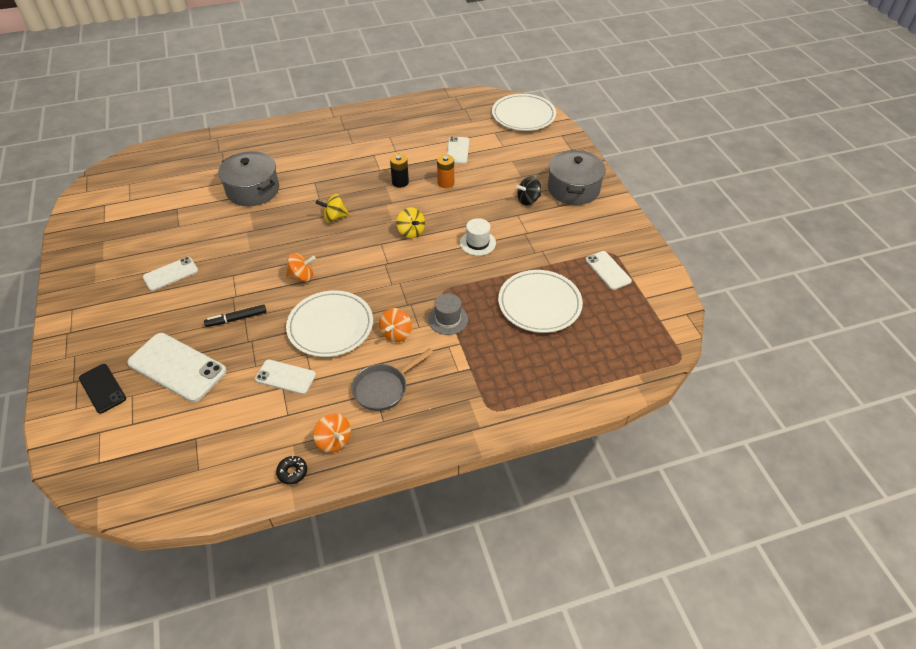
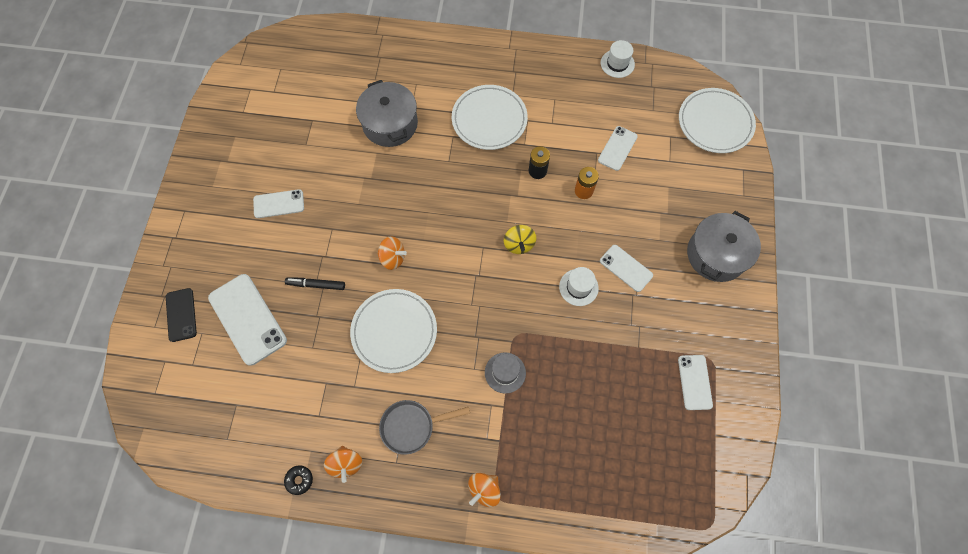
camera: 25 degrees right, 20 degrees up
white phone [255,360,316,394] -> white phone moved to [600,245,653,292]
yellow spinning top [316,194,349,222] -> none
orange spinning top [379,308,412,342] -> orange spinning top moved to [468,473,501,507]
white plate [498,270,583,333] -> white plate moved to [452,85,528,150]
black spinning top [516,176,541,205] -> none
none -> white hat [601,40,635,78]

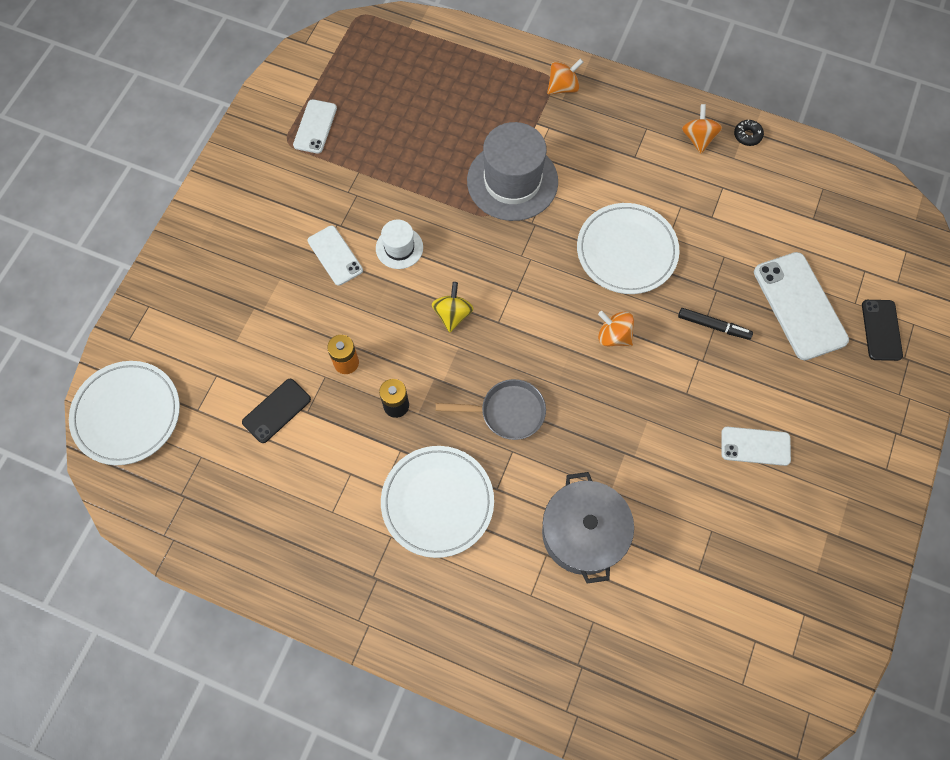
camera: 165 degrees left, 0 degrees up
grey pan [379,400,470,455] -> grey pan moved to [436,379,546,440]
grey hat [485,352,526,394] -> grey hat [467,122,558,221], size x1.97
white phone [598,126,638,171] -> black phone [242,379,311,443]
white hat [601,40,635,78] -> none
grey pot [687,211,761,282] -> none

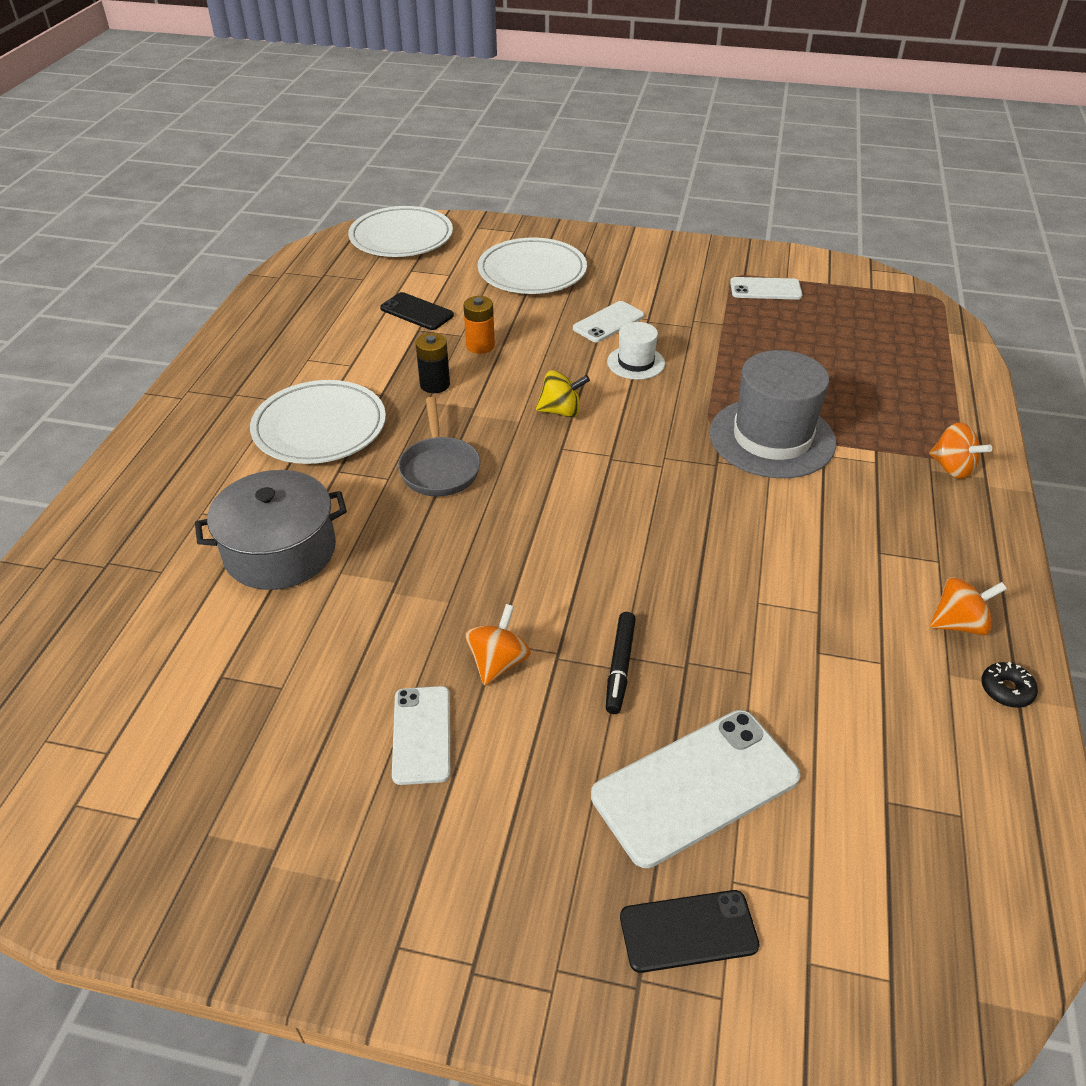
camera: 80 degrees right, 25 degrees down
white plate [577,203,680,294] -> white plate moved to [478,238,587,294]
orange spinning top [598,311,634,346] -> orange spinning top moved to [465,604,531,686]

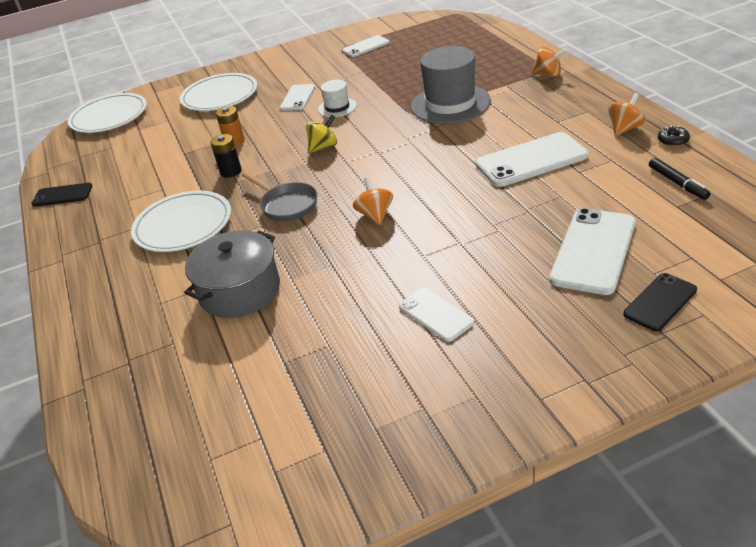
camera: 30 degrees left, 5 degrees down
black phone [380,292,454,330] -> black phone moved to [31,183,93,207]
orange spinning top [465,604,531,686] -> orange spinning top moved to [353,177,393,225]
black marker [606,612,636,714] -> black marker moved to [649,158,710,200]
none -> white phone [475,132,588,187]

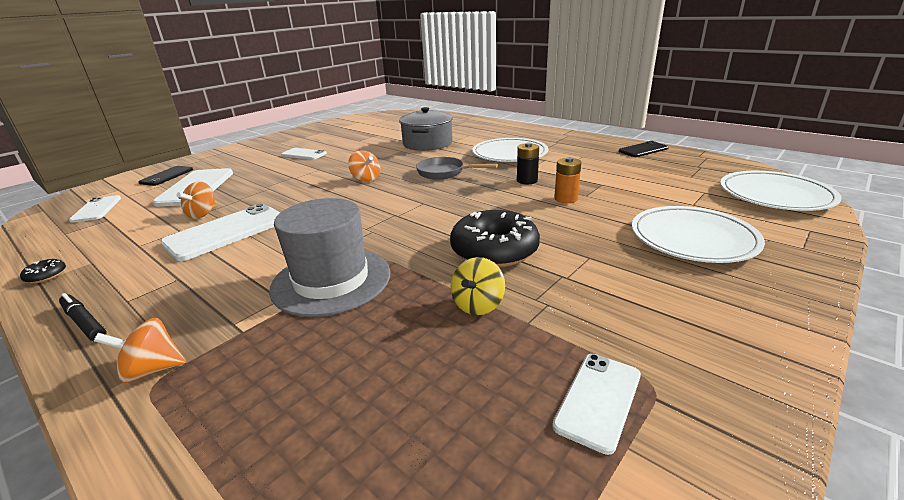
camera: 150 degrees right, 10 degrees down
white phone [280,84,315,111] -> white phone moved to [69,195,121,223]
yellow spinning top [306,114,337,153] -> yellow spinning top moved to [450,257,505,315]
white hat [318,80,357,117] -> black donut [450,210,540,268]
orange spinning top [608,93,645,136] -> orange spinning top moved to [176,181,216,219]
black marker [649,158,710,200] -> black marker moved to [59,293,106,341]

